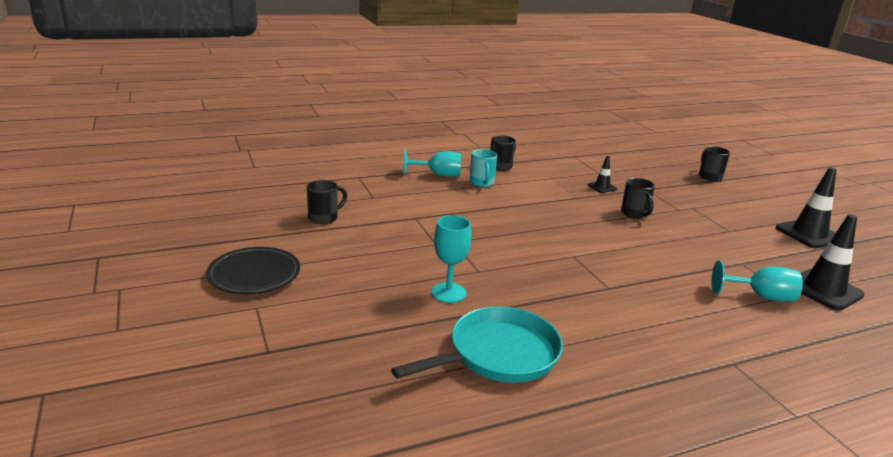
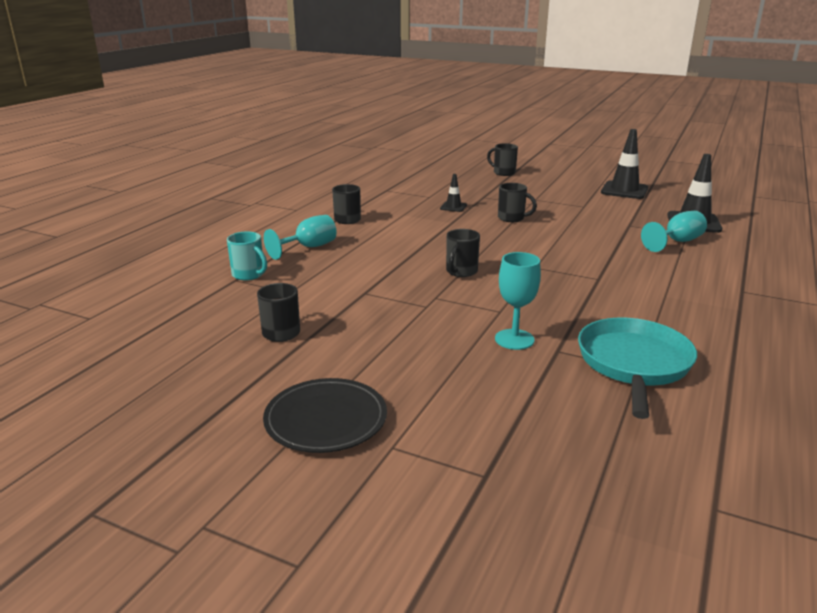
camera: 40 degrees left, 0 degrees up
turquoise mug [470,149,497,187] -> turquoise mug moved to [227,231,267,280]
none -> black mug [446,229,480,277]

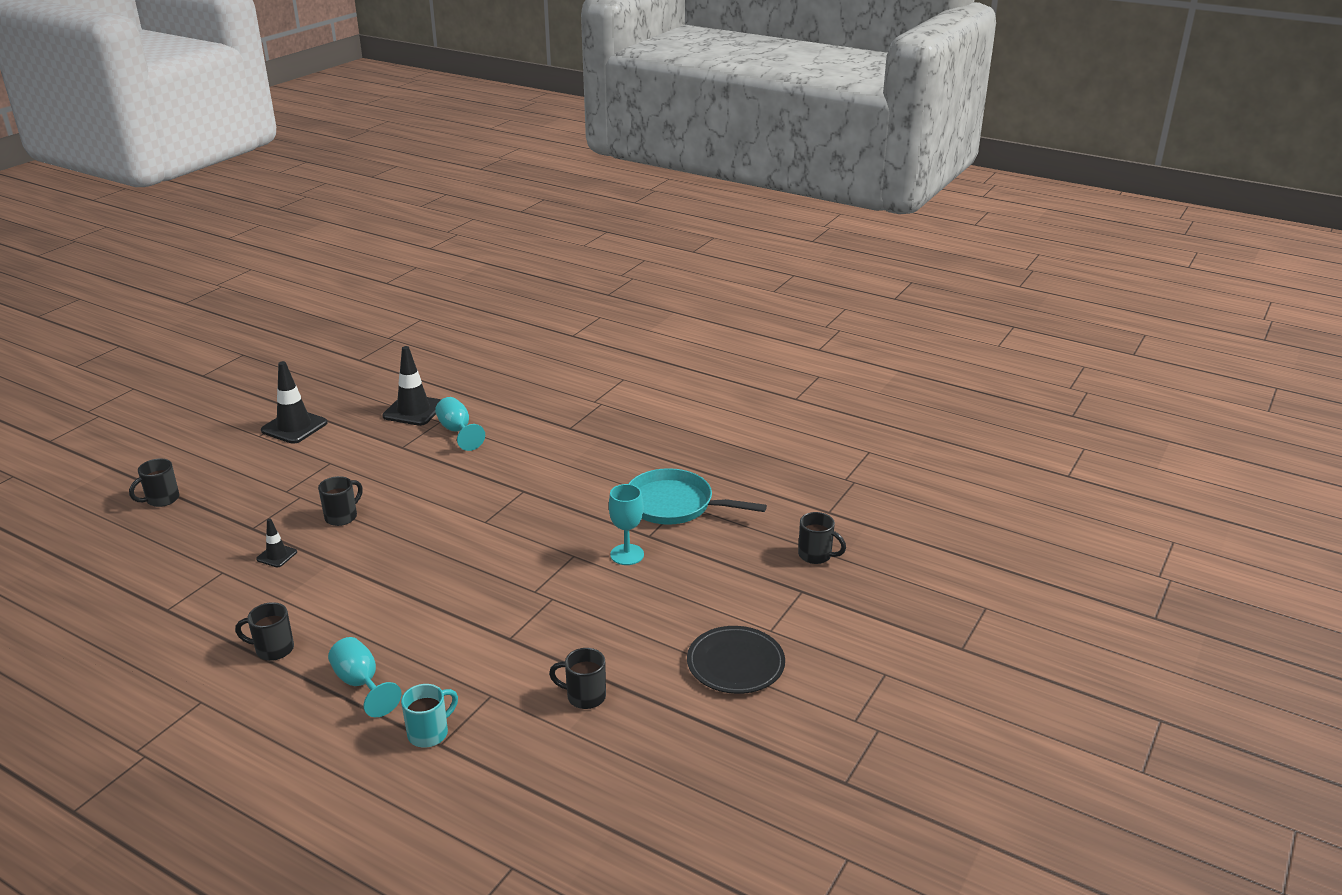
camera: 85 degrees left, 5 degrees up
black mug [446,229,480,277] -> black mug moved to [798,512,846,564]

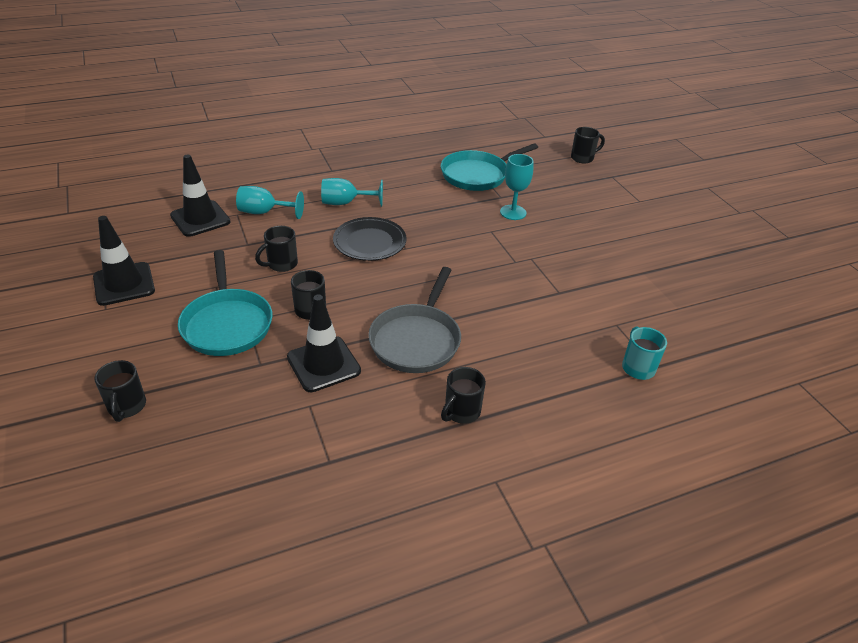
camera: 55 degrees left, 10 degrees up
black traffic cone [256,518,297,567] -> black traffic cone [287,294,361,392], size x1.92
turquoise goblet [328,637,402,717] -> turquoise goblet moved to [321,178,383,207]
black mug [549,648,606,709] -> black mug moved to [255,226,298,272]
black plate [687,626,785,694] -> black plate moved to [333,217,406,261]
none -> turquoise pan [178,250,273,356]
none -> grey pan [368,267,461,373]

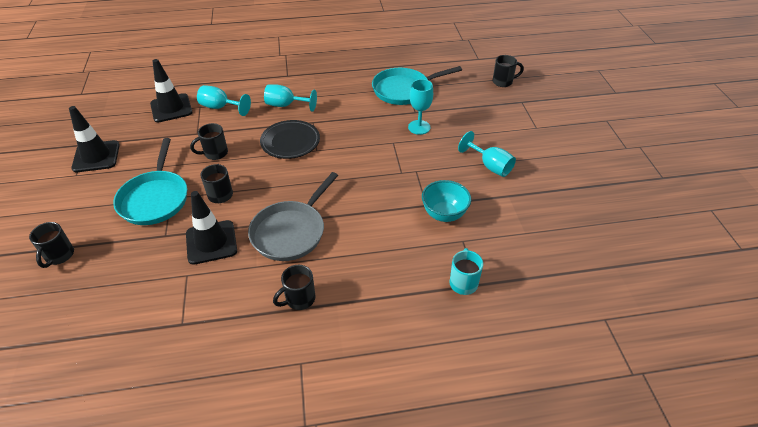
camera: 15 degrees right, 5 degrees up
none -> turquoise bowl [422,180,471,222]
none -> turquoise goblet [458,131,516,177]

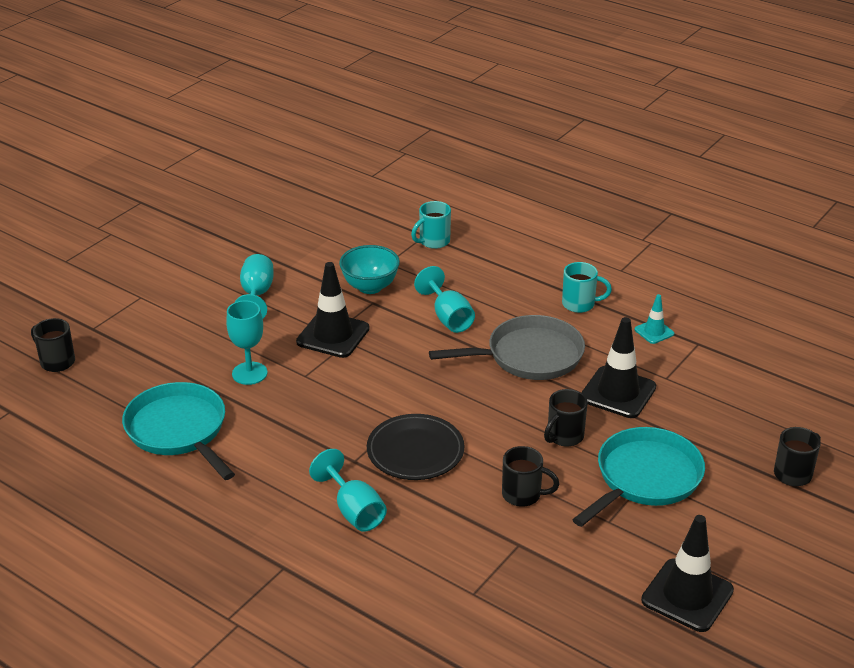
camera: 135 degrees left, 10 degrees down
black traffic cone [150,59,193,122] -> black traffic cone moved to [296,262,369,358]
turquoise goblet [197,85,251,116] -> turquoise goblet moved to [414,266,475,333]
black mug [273,265,315,310] -> turquoise mug [562,262,612,313]
turquoise pan [372,66,462,105] -> turquoise pan turned 150 degrees counterclockwise [122,382,235,480]
none -> turquoise traffic cone [634,294,674,344]

